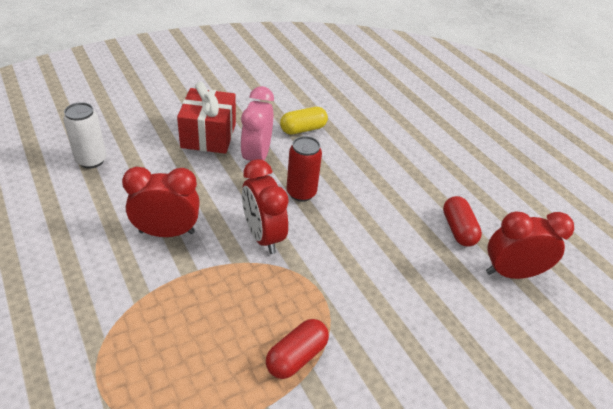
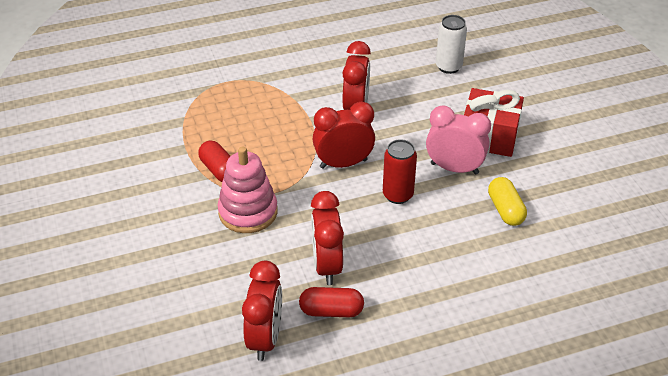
camera: 105 degrees right, 0 degrees up
none -> pink stacking toy [218,147,278,233]
none -> red clock [311,191,344,285]

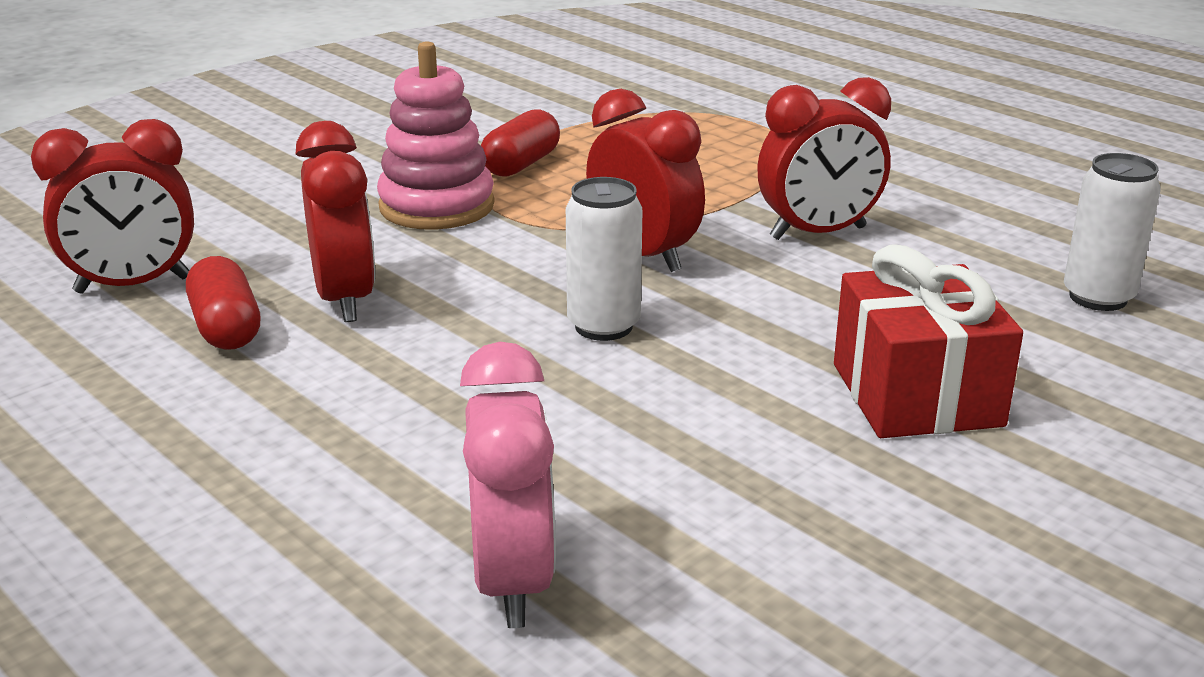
camera: 65 degrees right, 15 degrees down
red clock [311,191,344,285] -> red clock turned 105 degrees clockwise [296,121,375,322]
red can [383,139,417,204] -> white can [566,177,642,341]
pink clock [426,105,491,175] -> pink clock moved to [460,342,556,628]
yellow capsule [488,177,527,226] -> none

